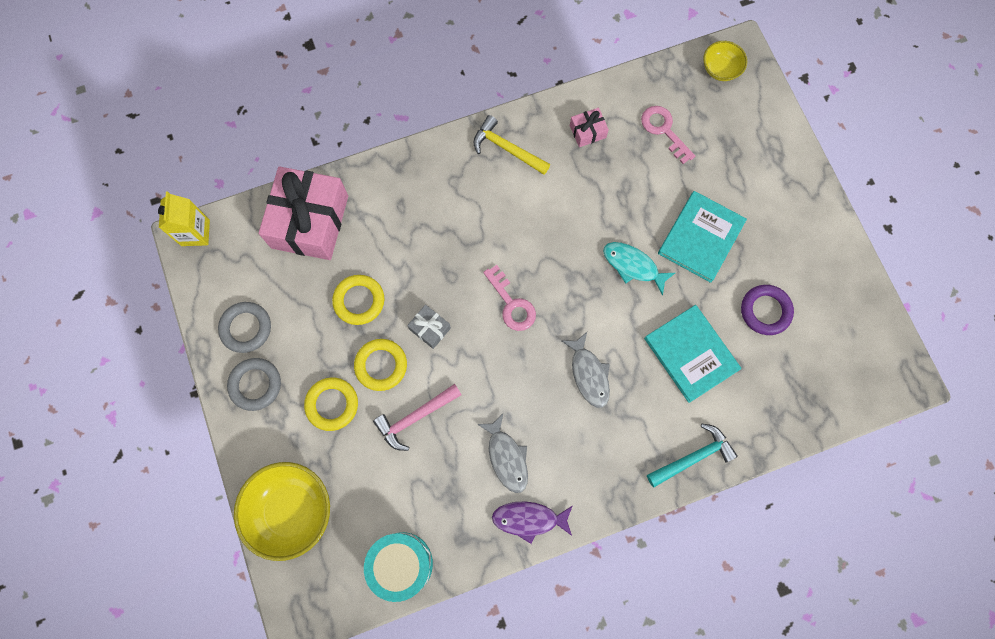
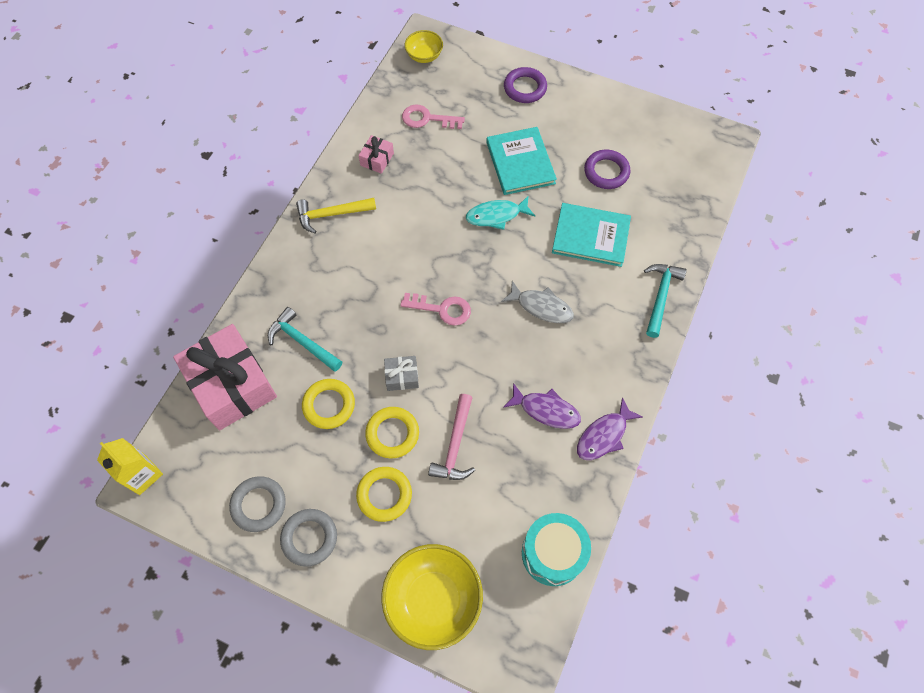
camera: 45 degrees left, 10 degrees down
grey fish [477,414,528,493] -> purple fish [503,383,581,429]
none -> turquoise hammer [268,307,342,372]
none -> purple ring [504,67,547,103]

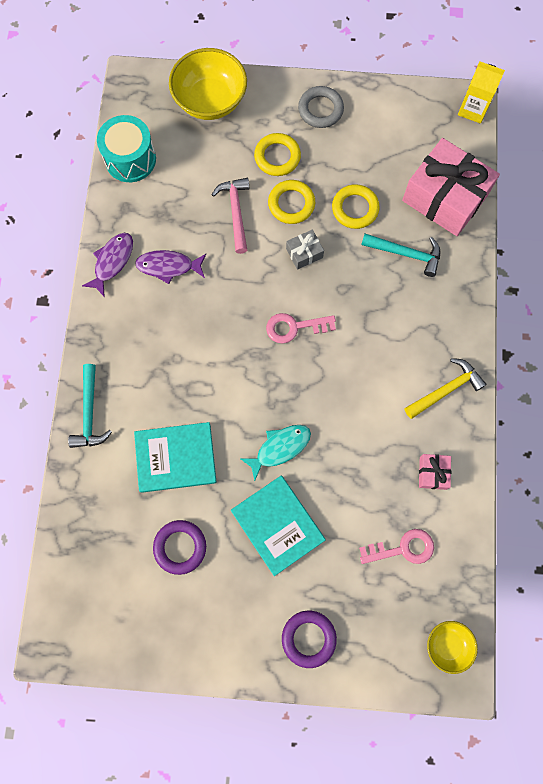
camera: 160 degrees right, 10 degrees up
grey ring [229,476,286,532] -> none
grey fish [501,281,574,323] -> none

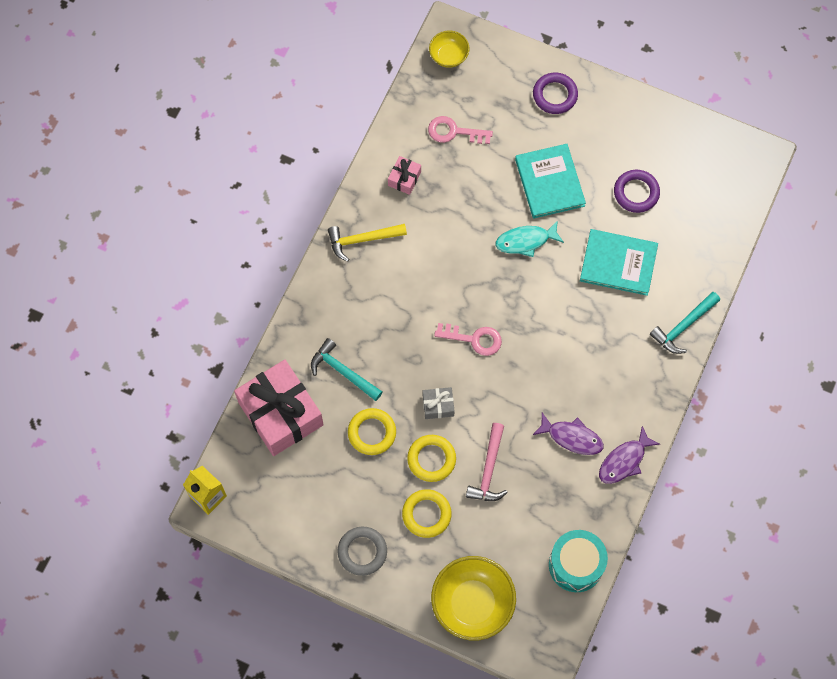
camera: 160 degrees left, 5 degrees down
turquoise hammer [68,364,112,448] -> turquoise hammer turned 150 degrees counterclockwise [650,292,720,354]

